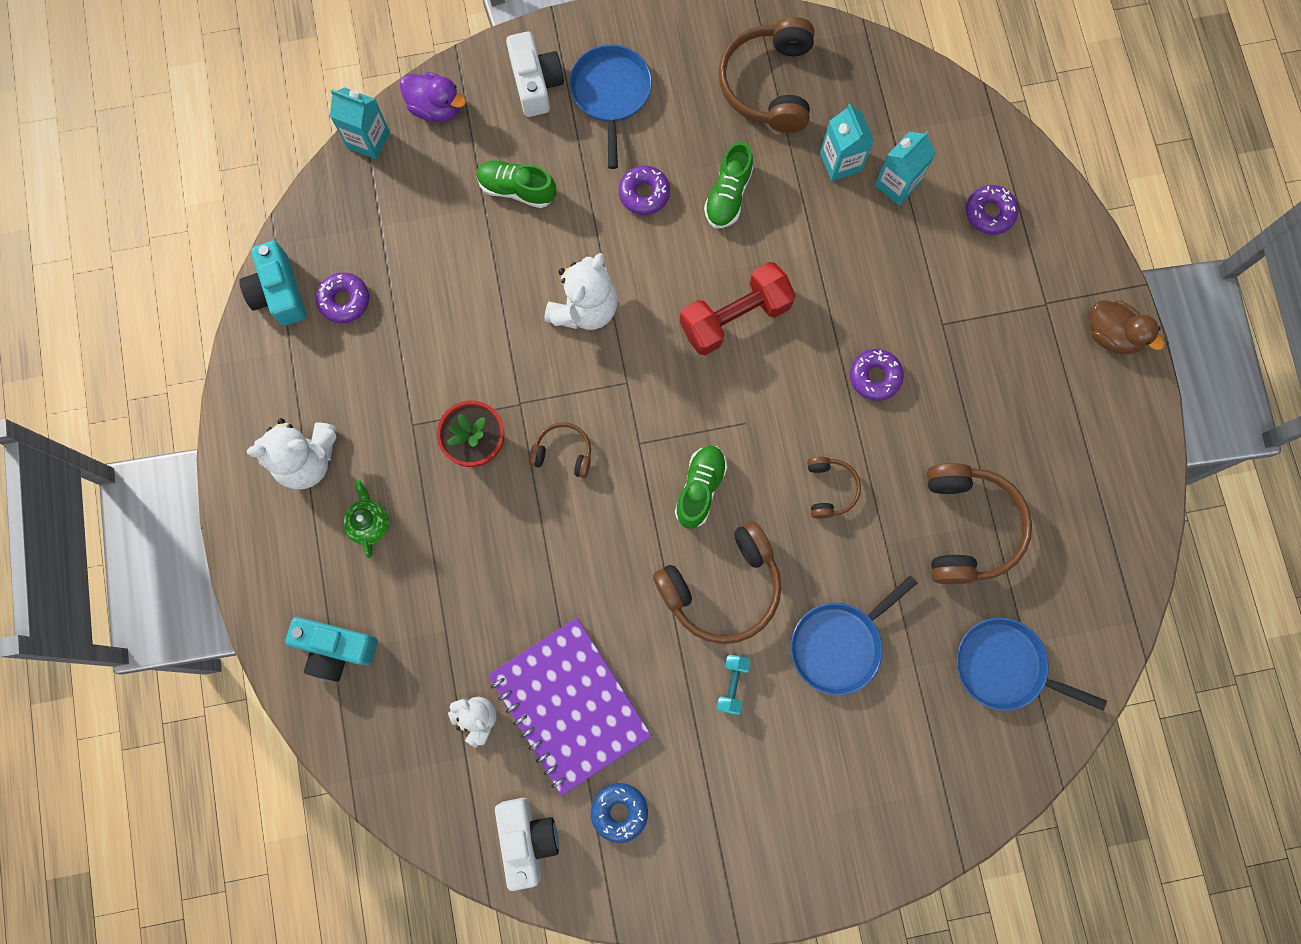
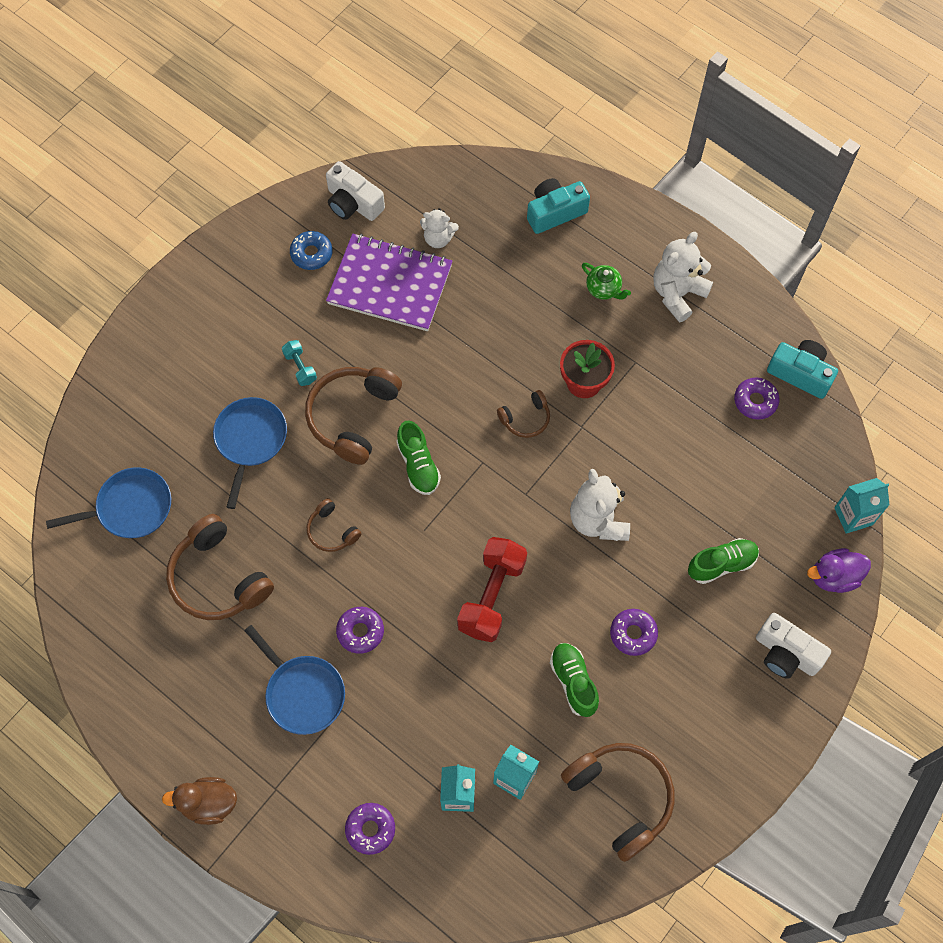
camera: 140 degrees right, 10 degrees down
blue pan [569,45,652,169] -> blue pan moved to [244,625,345,735]

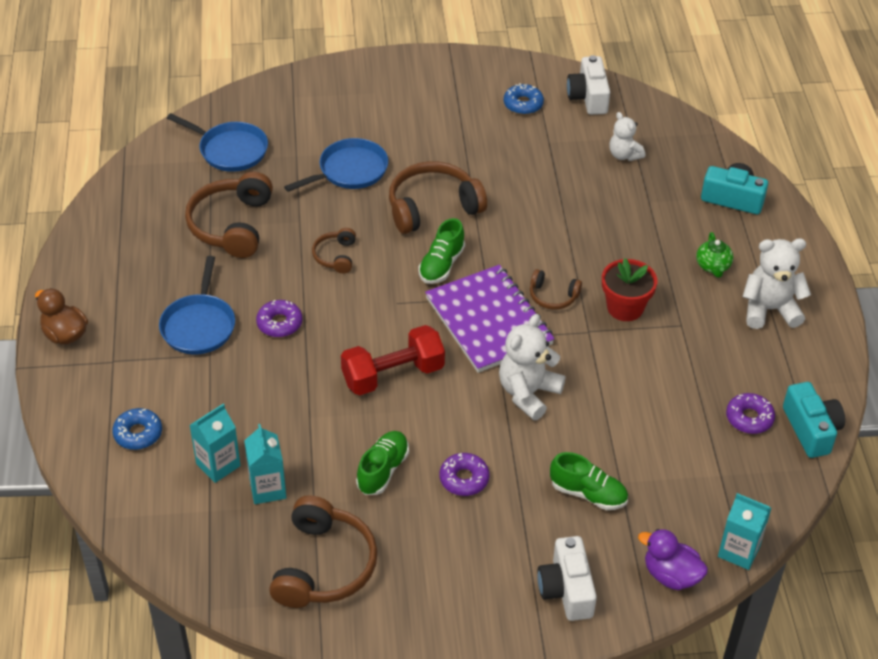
camera: 45 degrees right, 20 degrees down
turquoise dumbbell [282,340,317,386] -> none
purple notebook [326,234,453,331] -> purple notebook moved to [425,265,555,373]
purple donut [345,803,395,855] -> blue donut [112,408,162,450]

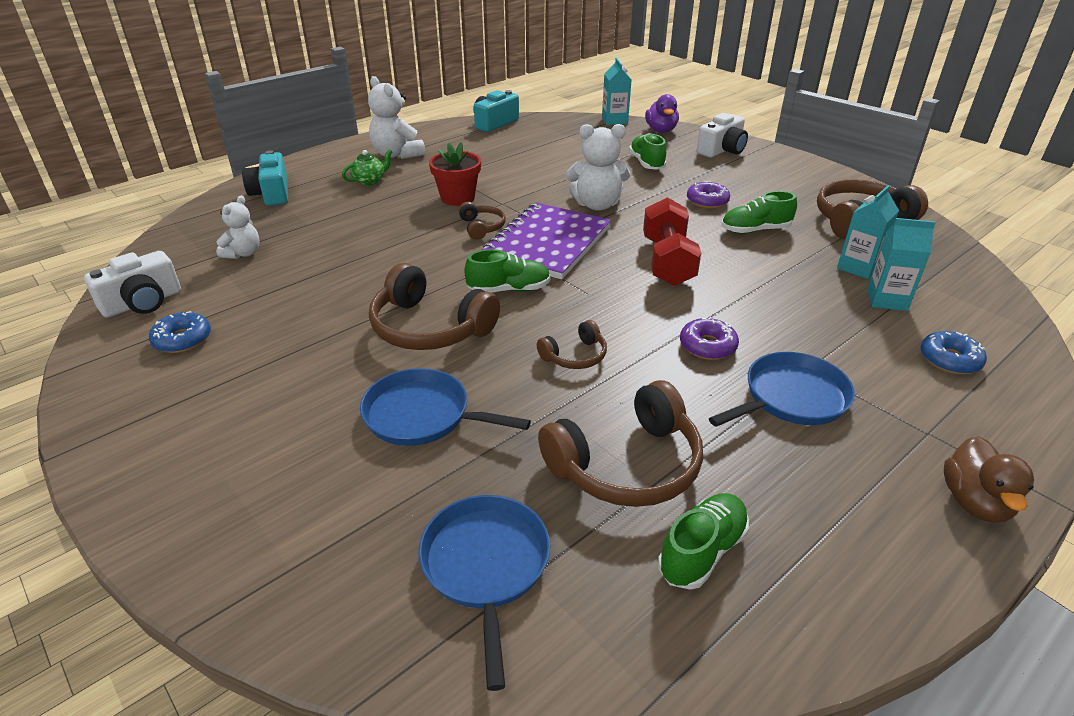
camera: 125 degrees left, 10 degrees down
red dumbbell [341,325,445,395] -> red dumbbell turned 60 degrees clockwise [643,197,701,286]
purple donut [726,393,775,434] -> none
none -> green shoe [658,493,749,590]

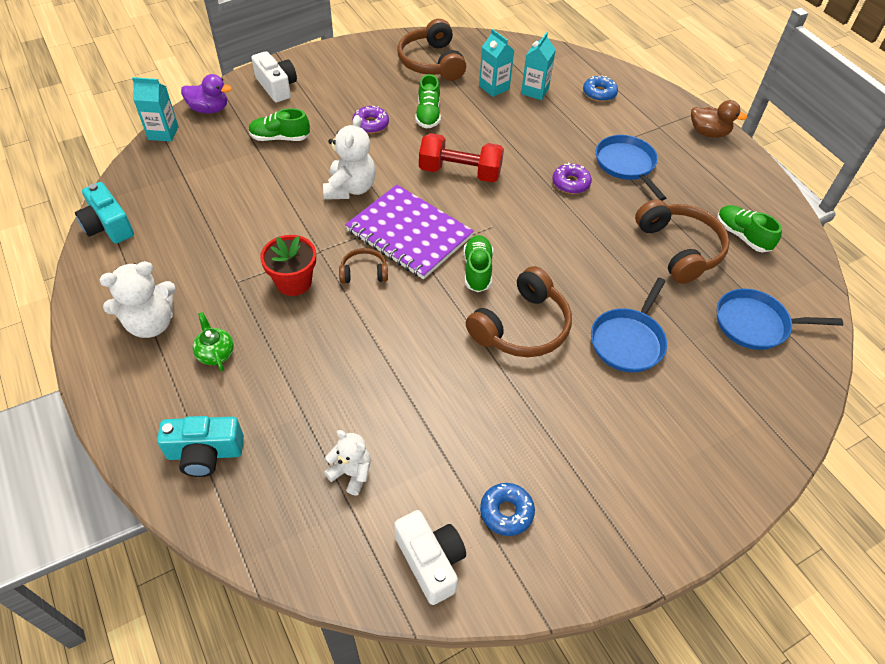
camera: 80 degrees left, 15 degrees up
brown headphones [537,320,607,369] -> none

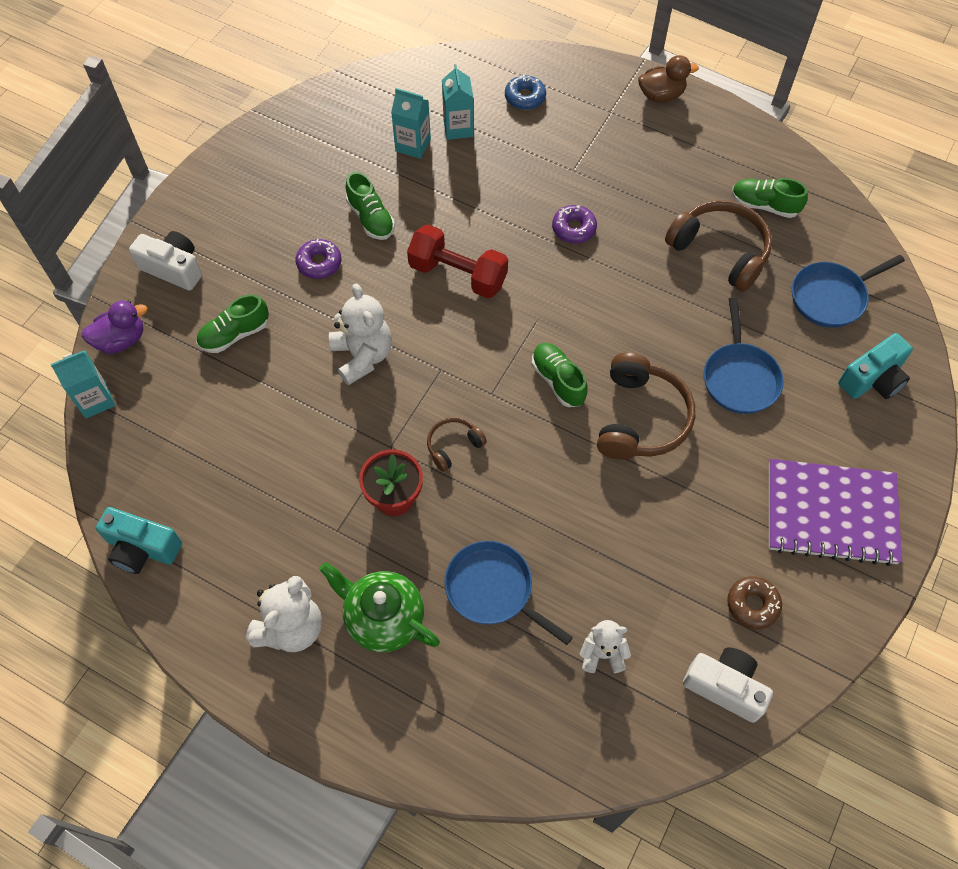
camera: 30 degrees left, 10 degrees up
turquoise camera [157,416,244,477] -> turquoise camera moved to [838,333,913,399]
green teapot [192,312,234,371] -> green teapot [319,562,440,652], size x1.79
purple notebook [345,185,474,279] -> purple notebook moved to [769,459,902,566]
brown headphones [397,19,466,81] -> none
red dumbbell [419,133,504,183] -> red dumbbell turned 45 degrees clockwise [407,225,508,298]
blue donut [480,483,535,536] -> brown donut [727,576,782,629]
blue pan [596,135,666,201] -> blue pan moved to [444,541,573,645]

